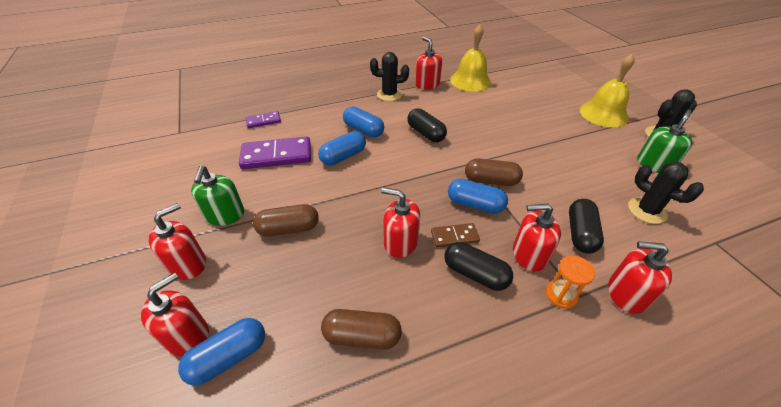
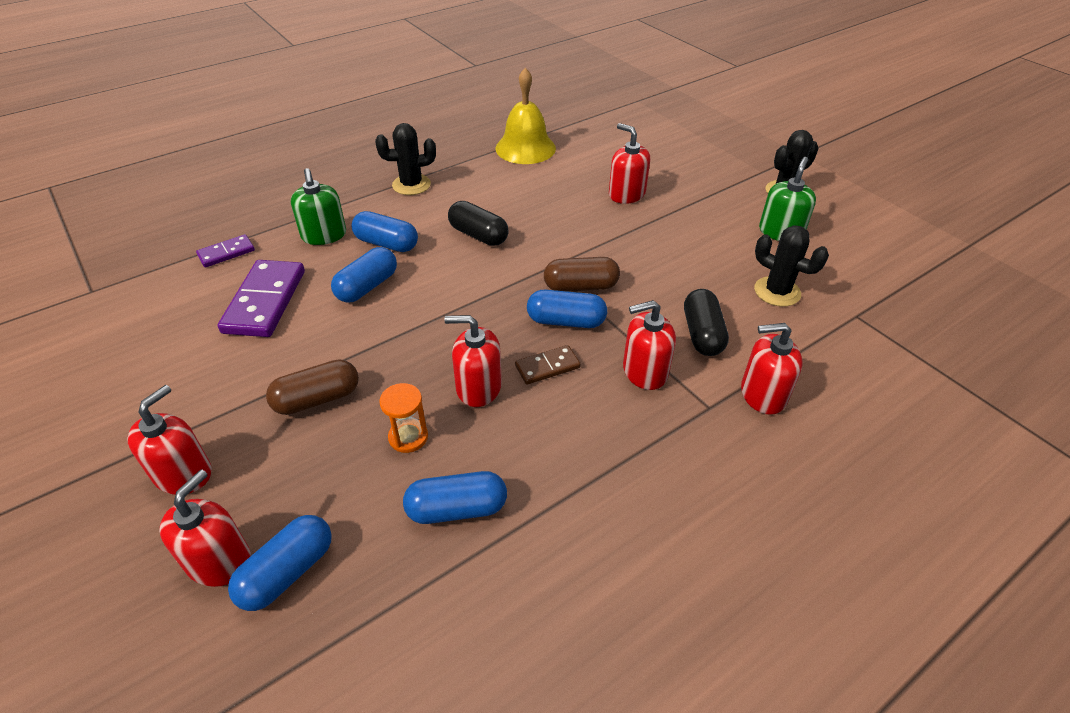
camera: 15 degrees left, 0 degrees up
green soap dispenser [191,166,244,226] -> green soap dispenser moved to [291,168,346,245]
purple domino [239,137,311,169] -> purple domino turned 60 degrees counterclockwise [218,260,305,337]
brown capsule [321,309,402,350] -> blue capsule [403,471,507,524]
red soap dispenser [415,36,442,89] -> red soap dispenser moved to [609,123,650,204]
black capsule [444,242,513,291] -> none
orange hourglass [546,256,595,309] -> orange hourglass moved to [379,383,428,453]
yellow bell [580,54,635,127] -> none

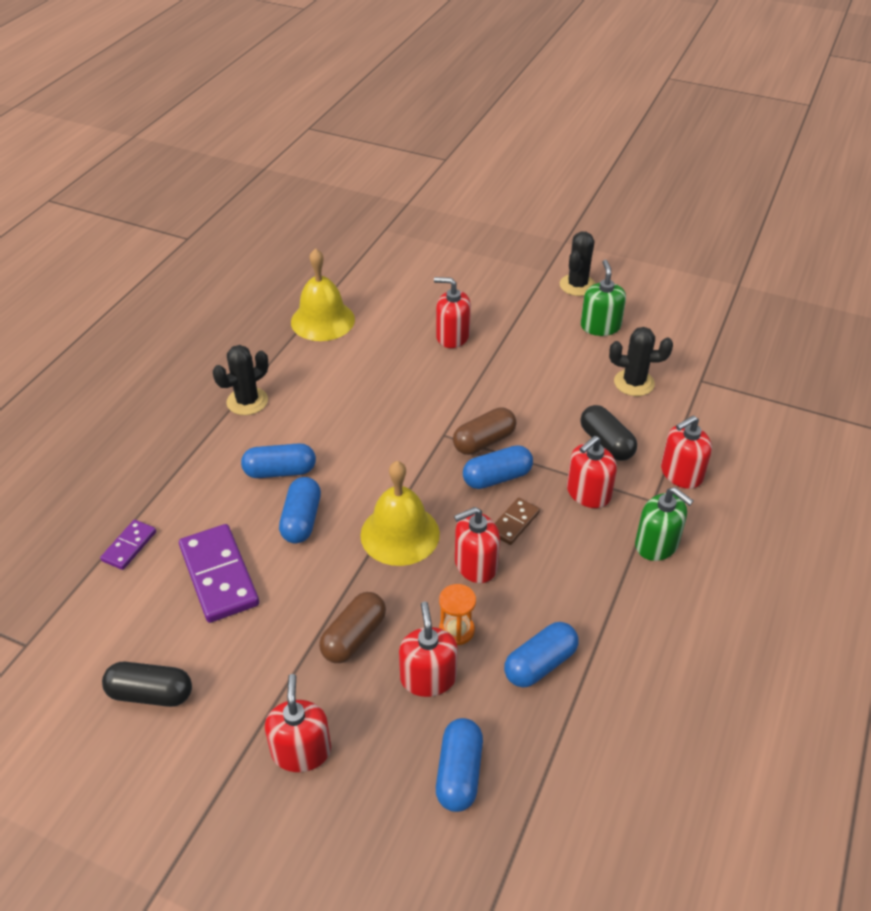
camera: 30 degrees left, 0 degrees up
red soap dispenser [159,469,251,587] -> red soap dispenser moved to [399,602,458,697]
green soap dispenser [291,168,346,245] -> green soap dispenser moved to [635,487,694,561]
black capsule [448,201,509,246] -> black capsule moved to [102,662,192,707]
none -> yellow bell [360,461,440,566]

